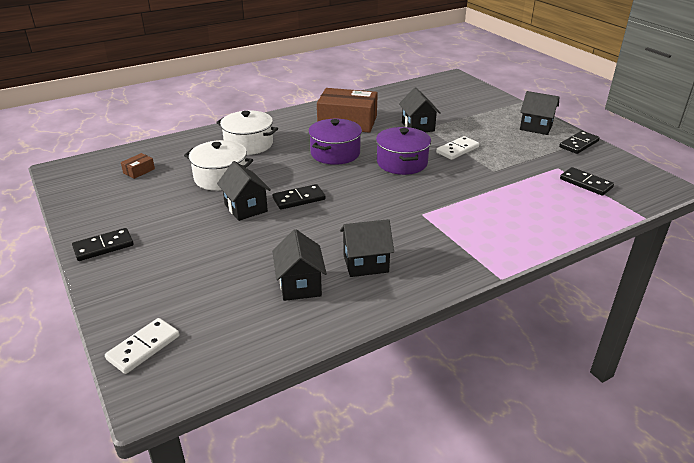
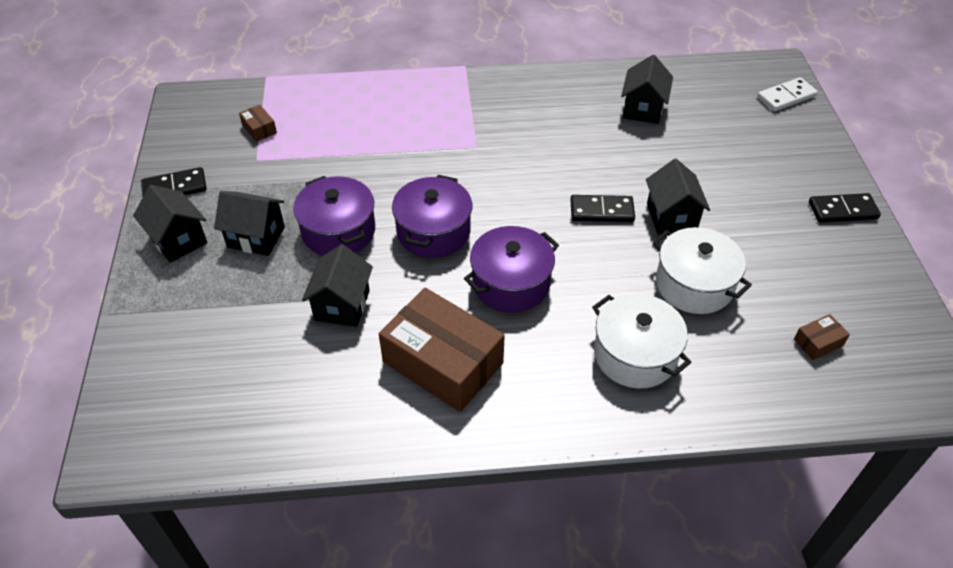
camera: 155 degrees left, 15 degrees up
black house [340,219,394,277] -> black house moved to [214,191,285,256]
white domino [436,136,479,160] -> purple pot [293,176,375,256]
black domino [560,167,614,196] -> brown box [239,105,277,142]

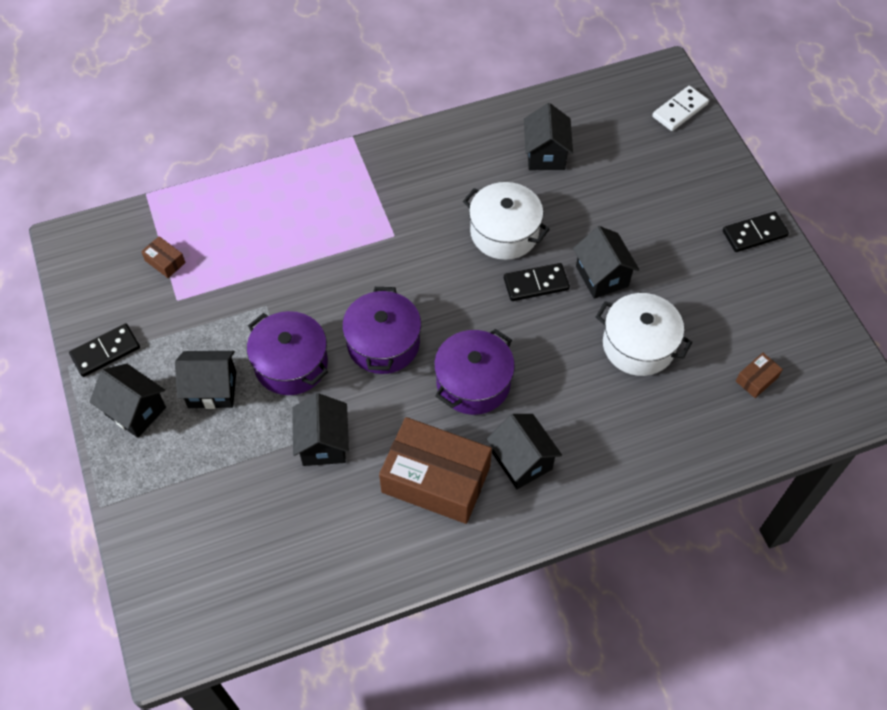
camera: 15 degrees left, 10 degrees up
white pot [592,294,692,388] -> white pot moved to [463,182,550,260]
none -> black house [487,414,562,489]

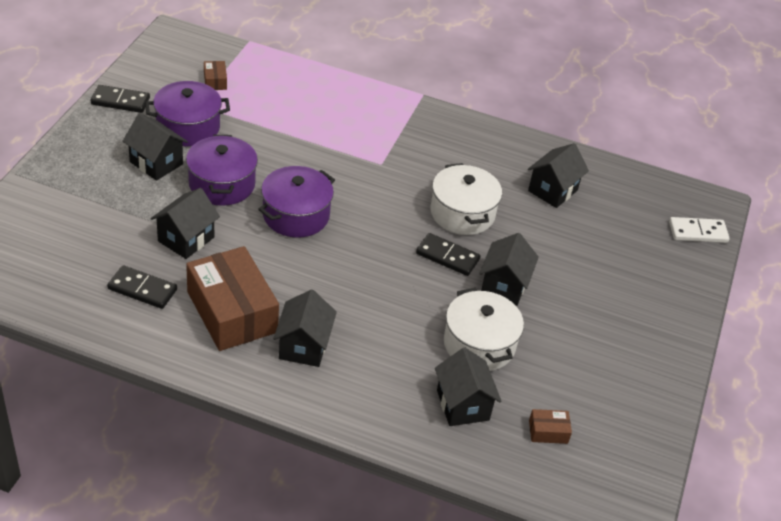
camera: 35 degrees right, 15 degrees down
black house [90,364,166,438] -> black house moved to [435,348,502,426]
purple pot [434,329,515,415] -> purple pot moved to [145,81,230,146]
black domino [723,212,789,252] -> black domino moved to [107,265,177,309]

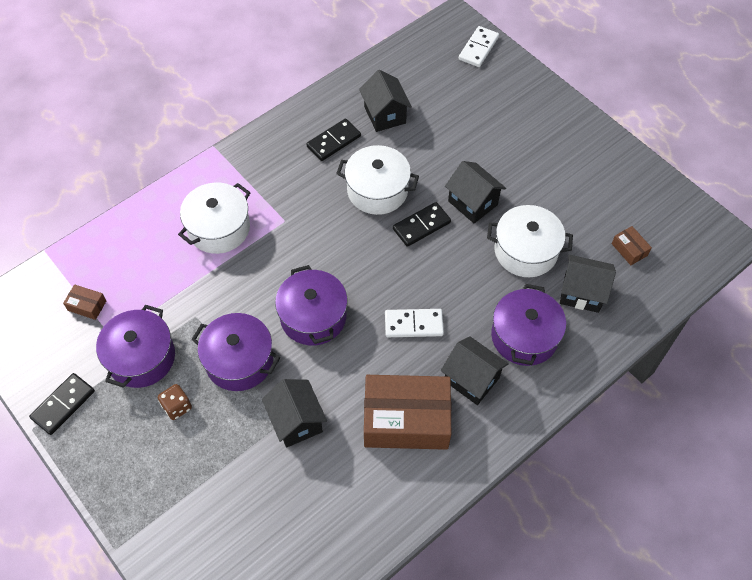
camera: 55 degrees left, 15 degrees up
black domino [107,265,177,309] -> black domino moved to [307,119,361,161]
black house [123,113,188,181] -> brown dice [158,384,192,420]
brown box [529,409,572,444] -> brown box turned 60 degrees counterclockwise [612,226,652,265]
none -> white pot [178,183,251,254]
none -> white domino [385,309,444,337]
none -> purple pot [491,284,566,366]

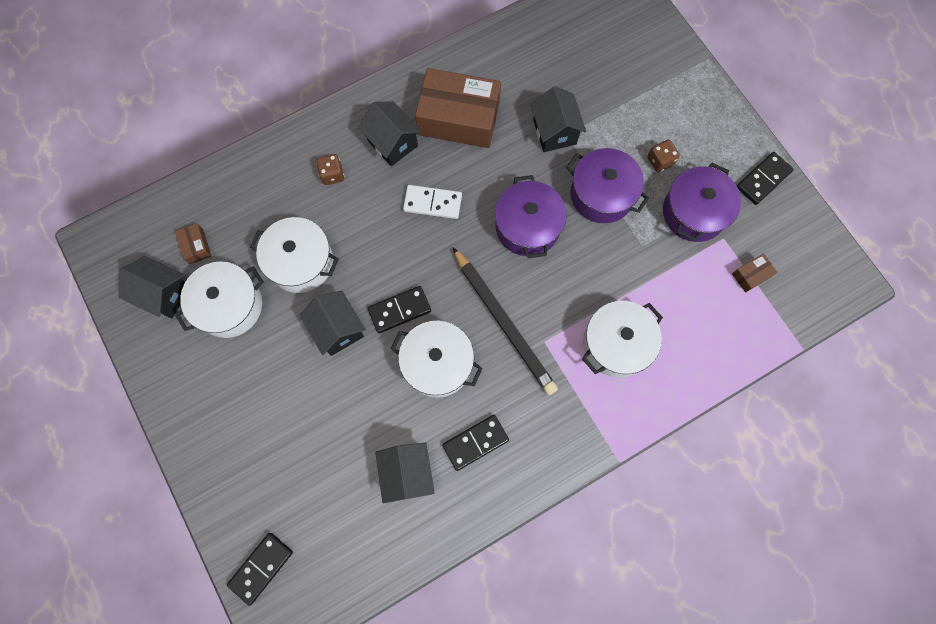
camera: 170 degrees left, 15 degrees up
brown box [63,284,106,320] -> brown box turned 60 degrees counterclockwise [732,254,778,293]
white domino [459,26,499,67] -> black domino [227,533,293,606]
purple pot [491,284,566,366] -> brown dice [316,154,344,185]
black house [560,255,616,313] -> black house moved to [119,256,185,319]
none -> white pot [175,262,264,338]
none -> black pencil [453,247,558,395]

